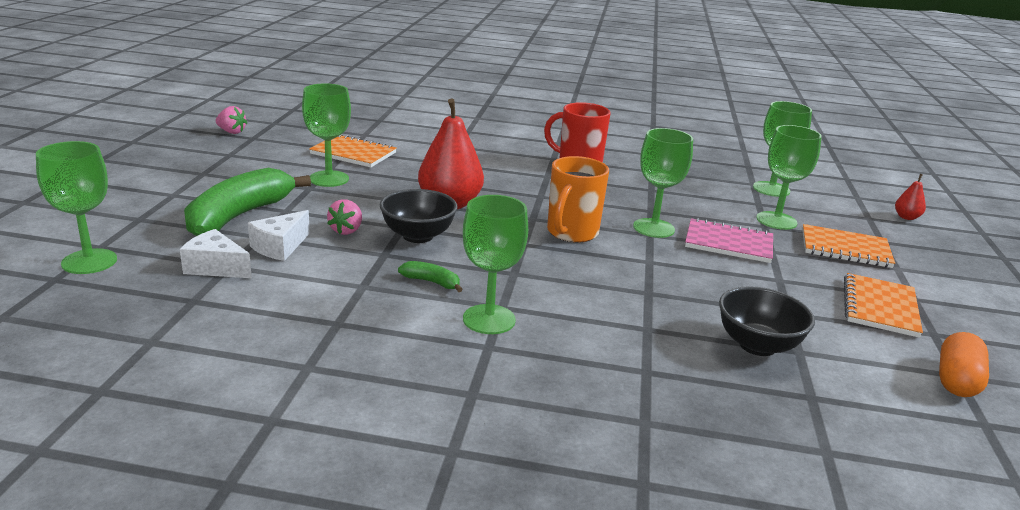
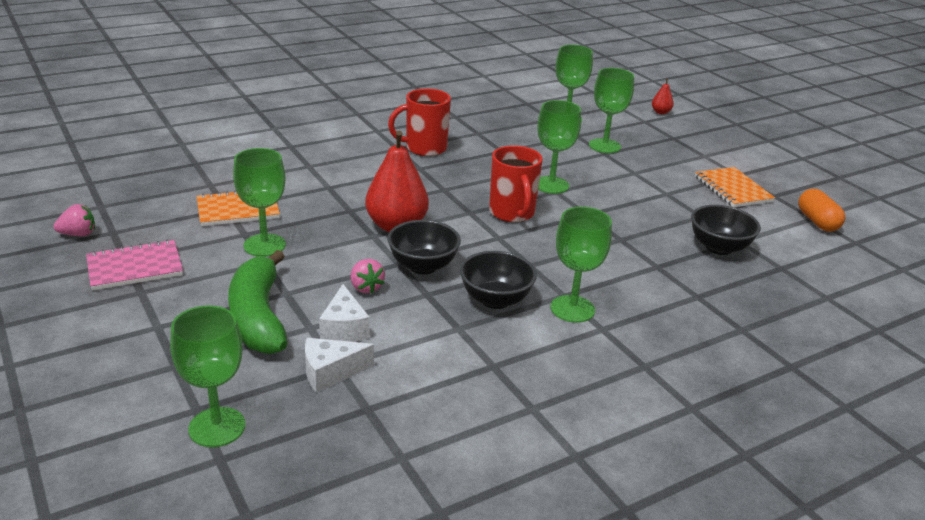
camera: 40 degrees left, 5 degrees up
green banana [398,261,463,292] -> black bowl [460,251,537,309]
orange mug [547,156,609,243] -> red mug [489,145,543,222]
pink notebook [685,218,773,263] -> pink notebook moved to [86,240,183,290]
orange notebook [802,224,895,268] -> none

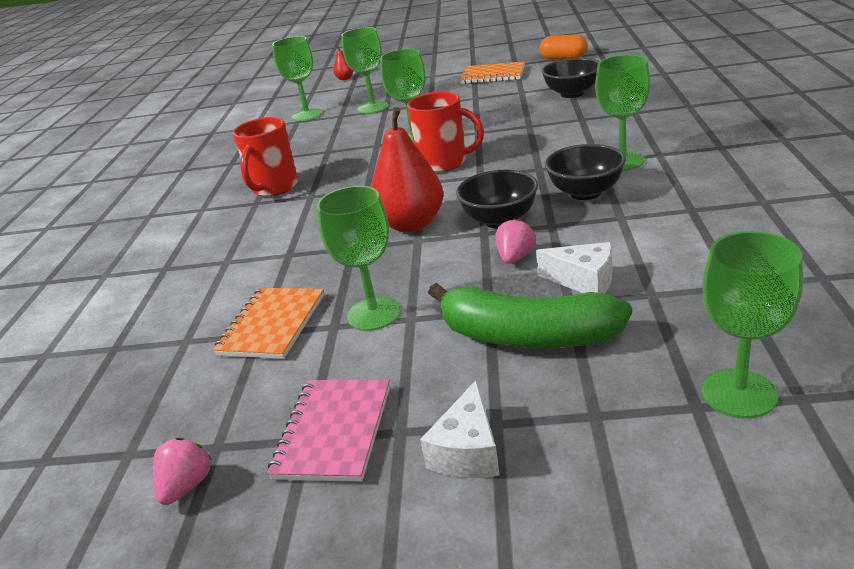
camera: 50 degrees left, 0 degrees up
white cheese [305,338,374,393] -> white cheese moved to [420,380,500,478]
pink strawberry [351,259,385,293] -> pink strawberry turned 75 degrees counterclockwise [496,218,536,264]

